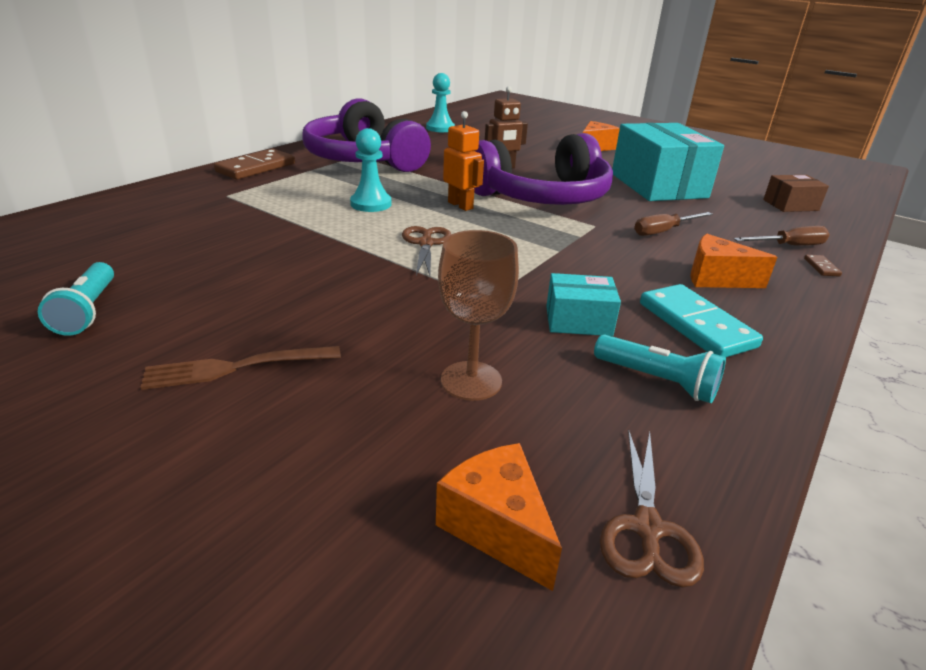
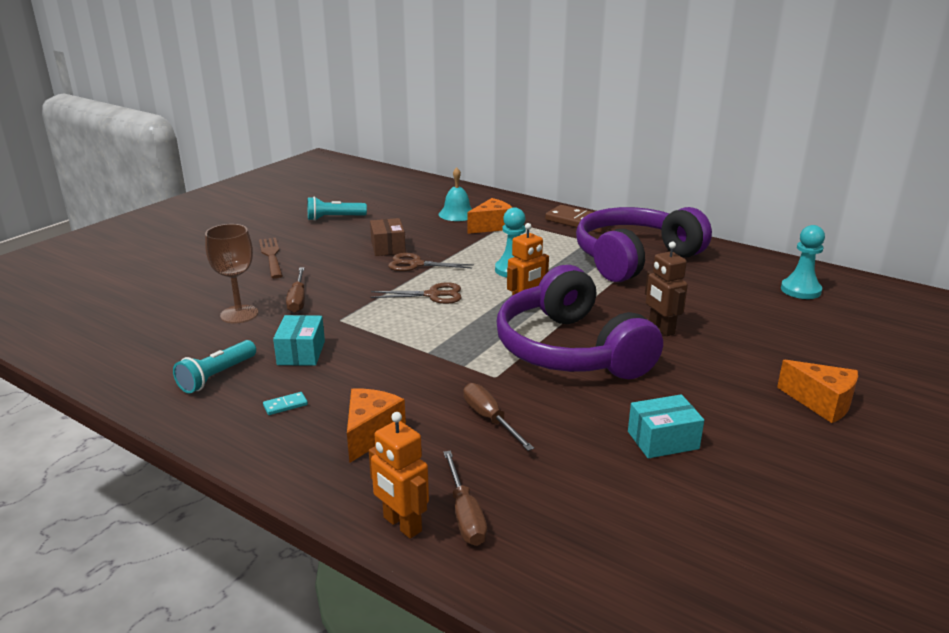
camera: 90 degrees right, 5 degrees down
orange cheese [436,443,562,591] -> orange cheese moved to [467,198,513,234]
brown scissors [600,429,704,587] -> brown scissors moved to [388,253,474,271]
turquoise box [612,123,724,201] -> turquoise box [628,394,704,458], size x0.48
turquoise domino [640,284,763,357] -> turquoise domino [263,392,308,415], size x0.42
brown box [763,175,829,212] -> brown box moved to [370,218,406,256]
brown domino [804,255,842,276] -> orange robot [369,412,429,539]
none -> brown screwdriver [286,267,305,313]
none -> turquoise bell [439,167,472,221]

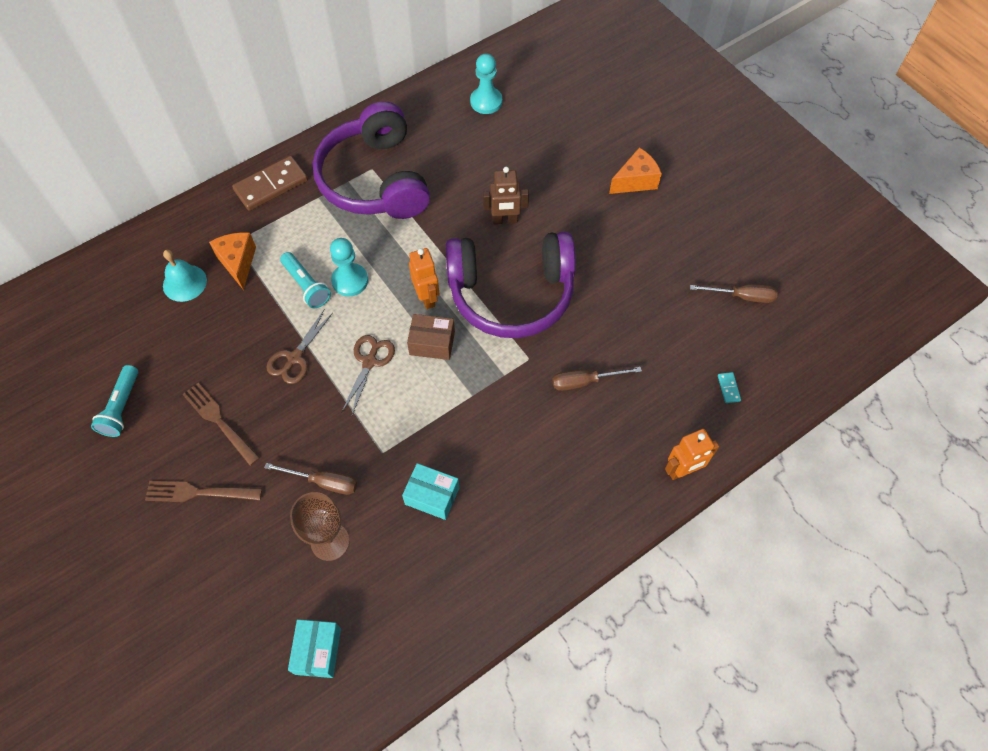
camera: 70 degrees left, 35 degrees up
turquoise flashlight [173,340,256,393] -> turquoise flashlight moved to [280,252,331,308]
turquoise domino [263,392,308,415] -> turquoise domino moved to [718,372,741,403]
orange cheese [347,389,406,463] -> none
brown box [370,218,406,256] -> brown box moved to [407,314,455,360]
brown screwdriver [443,451,487,546] -> brown screwdriver moved to [690,284,778,303]
turquoise box [628,394,704,458] -> turquoise box moved to [288,619,341,678]
none -> brown fork [182,383,260,466]

